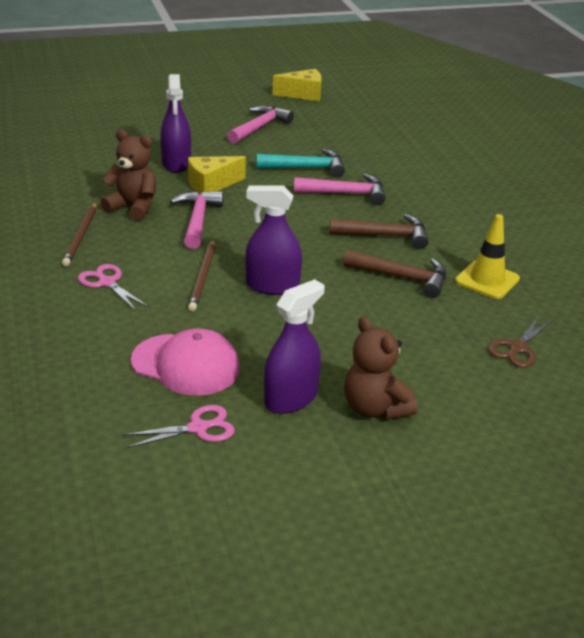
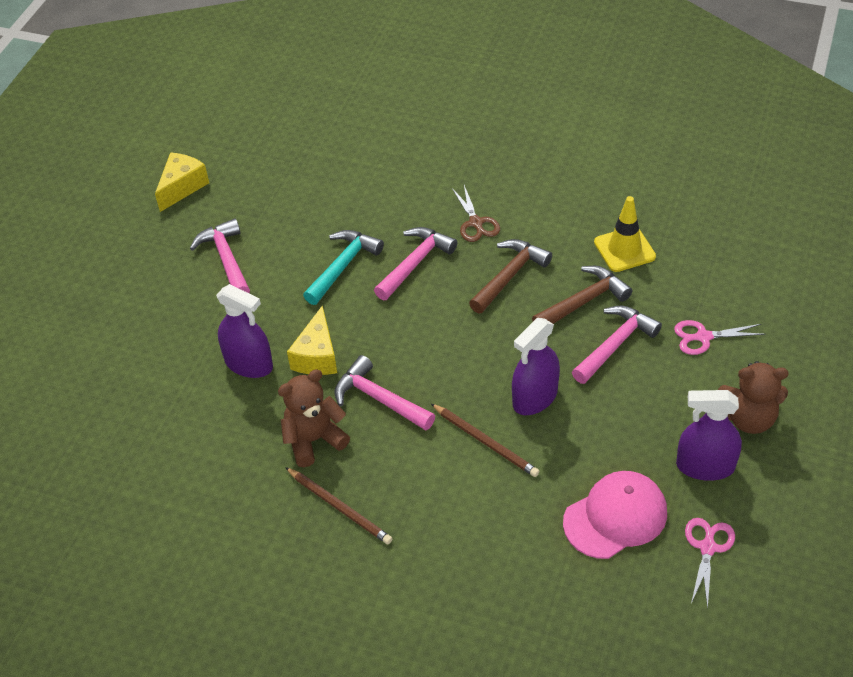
camera: 50 degrees left, 15 degrees up
pink scissors [78,264,148,311] -> pink scissors moved to [674,320,765,355]
purple spray bottle [264,279,325,414] -> purple spray bottle turned 75 degrees counterclockwise [676,390,742,481]
brown scissors [488,317,552,368] -> brown scissors moved to [452,185,500,242]
none -> pink hammer [572,306,662,384]

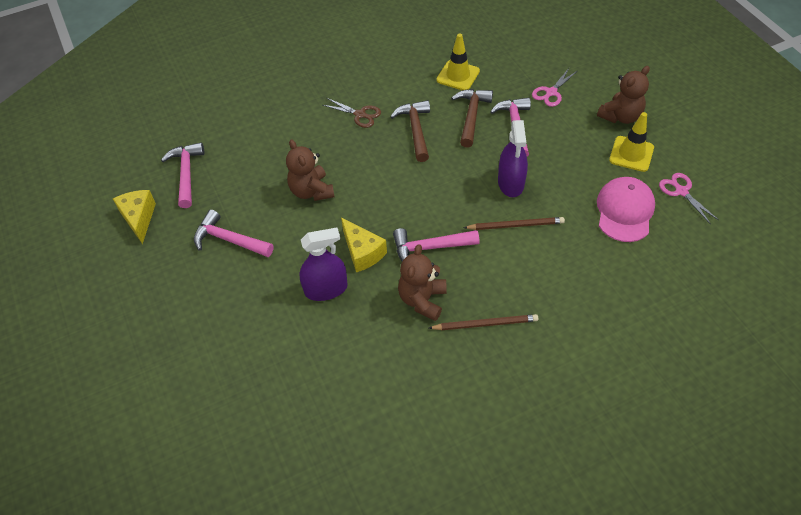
camera: 45 degrees left, 5 degrees up
turquoise hammer [303,230,384,305] -> brown teddy bear [286,139,335,201]
pink hammer [374,227,457,300] -> pink hammer moved to [161,142,204,208]
purple spray bottle [676,390,742,481] -> yellow traffic cone [609,112,654,172]

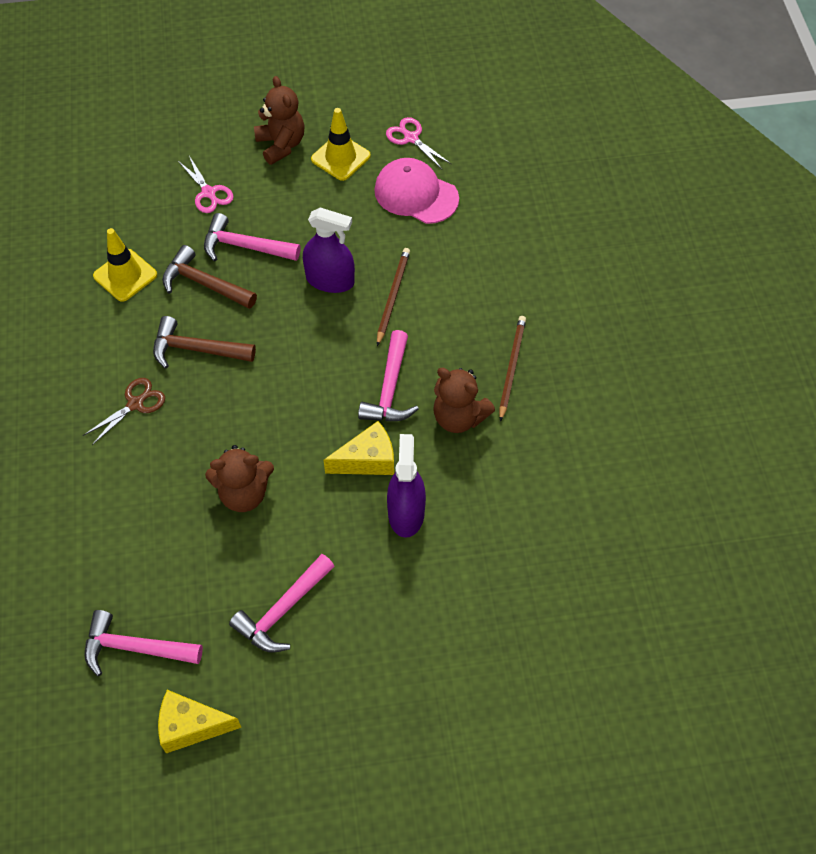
camera: 75 degrees left, 5 degrees up
pink scissors [659,173,719,223] -> pink scissors turned 60 degrees clockwise [386,117,451,169]

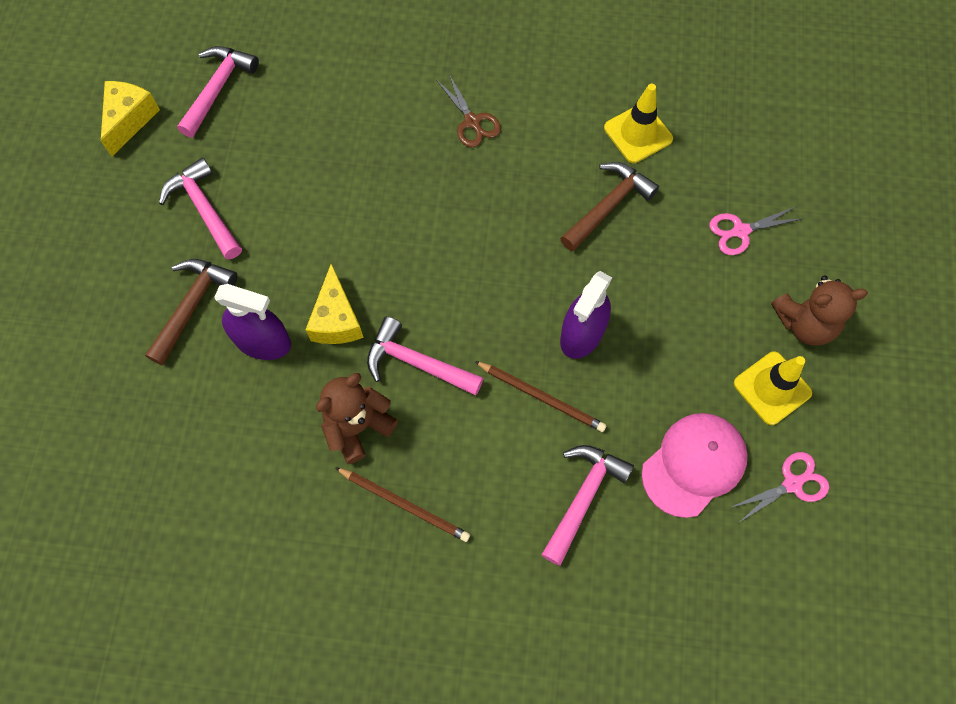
camera: 105 degrees right, 10 degrees up
brown hammer [153,316,256,369] -> brown hammer moved to [145,259,238,365]
pink hammer [204,213,301,262] -> pink hammer moved to [541,445,634,566]
brown teddy bear [205,445,274,512] -> none

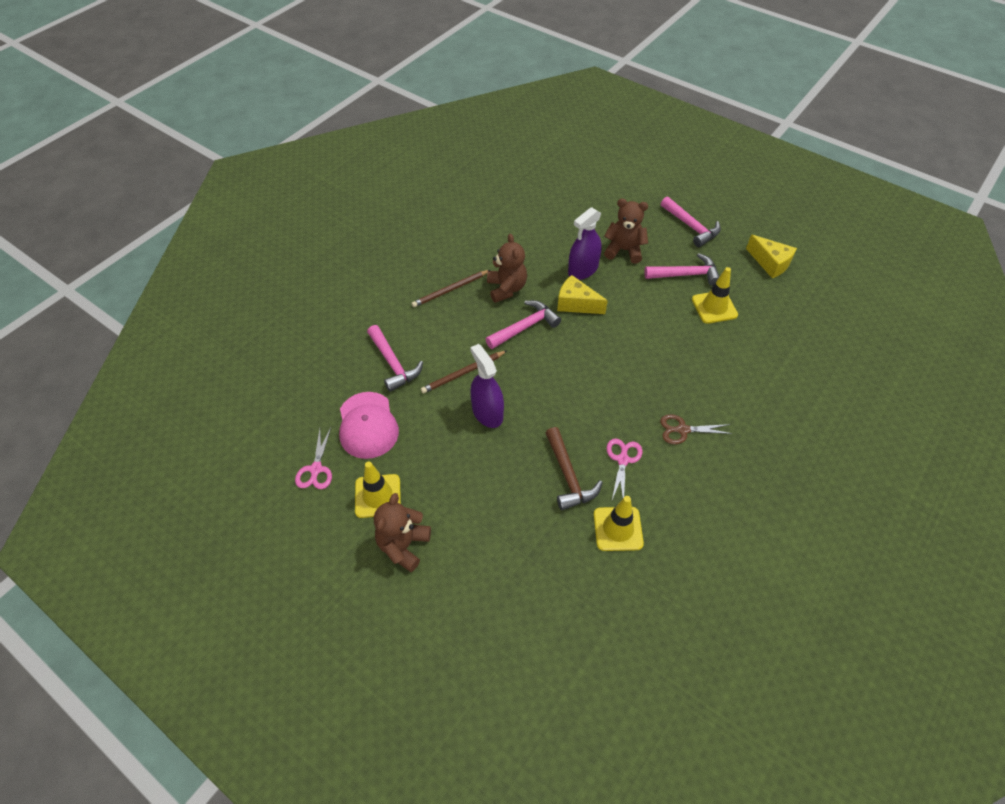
camera: 120 degrees right, 15 degrees down
brown hammer [145,259,238,365] -> brown teddy bear [604,199,648,263]
pink hammer [177,46,259,138] -> pink hammer moved to [661,197,721,247]
pink scissors [710,206,804,255] -> pink scissors moved to [607,438,642,499]
none -> yellow traffic cone [692,267,738,324]

